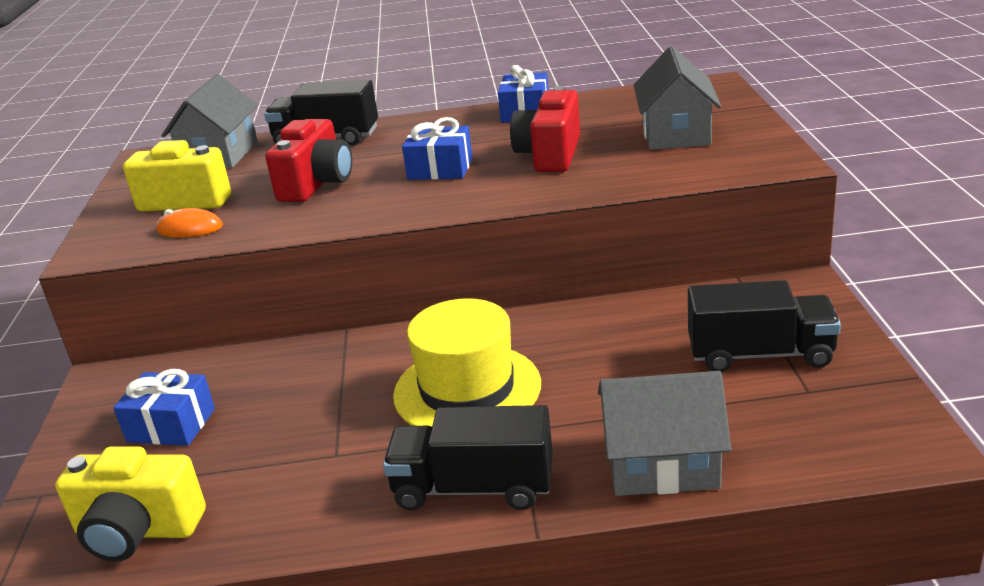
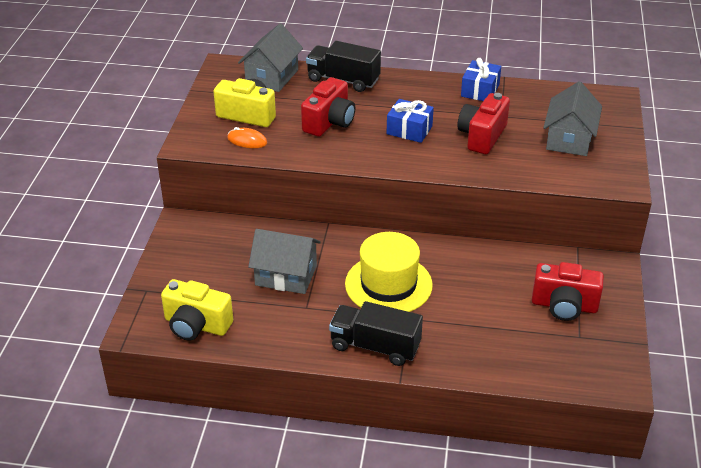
camera: 10 degrees right, 10 degrees up
blue gift [113,369,215,446] -> none
grey house [598,371,731,496] -> grey house moved to [248,229,321,294]
black truck [688,280,841,372] -> red camera [532,262,604,321]

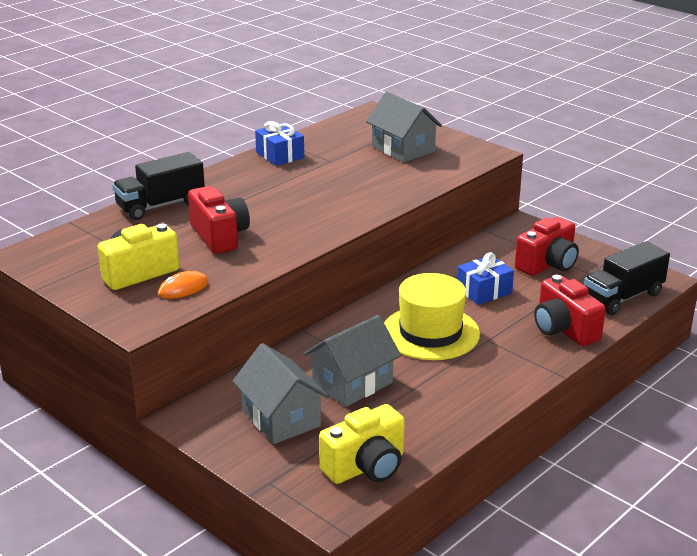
camera: 55 degrees left, 10 degrees down
grey house [238,23,303,92] -> grey house moved to [233,343,329,444]
black truck [329,301,423,366] -> black truck moved to [584,241,670,315]
blue gift [387,99,434,143] -> blue gift moved to [457,252,514,305]
red camera [457,93,510,154] -> red camera moved to [534,275,606,346]

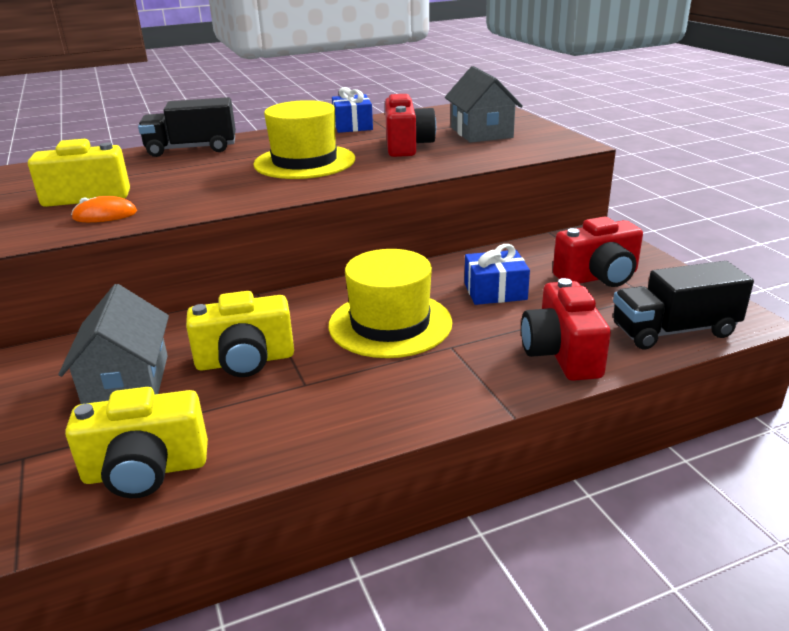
camera: 25 degrees right, 0 degrees up
red camera [188,186,250,254] -> red camera moved to [385,94,436,157]
grey house [304,315,401,407] -> yellow camera [186,291,294,377]
none -> yellow hat [253,100,355,179]

